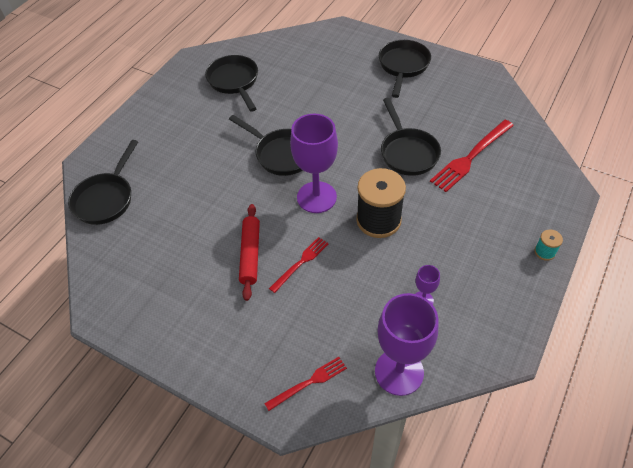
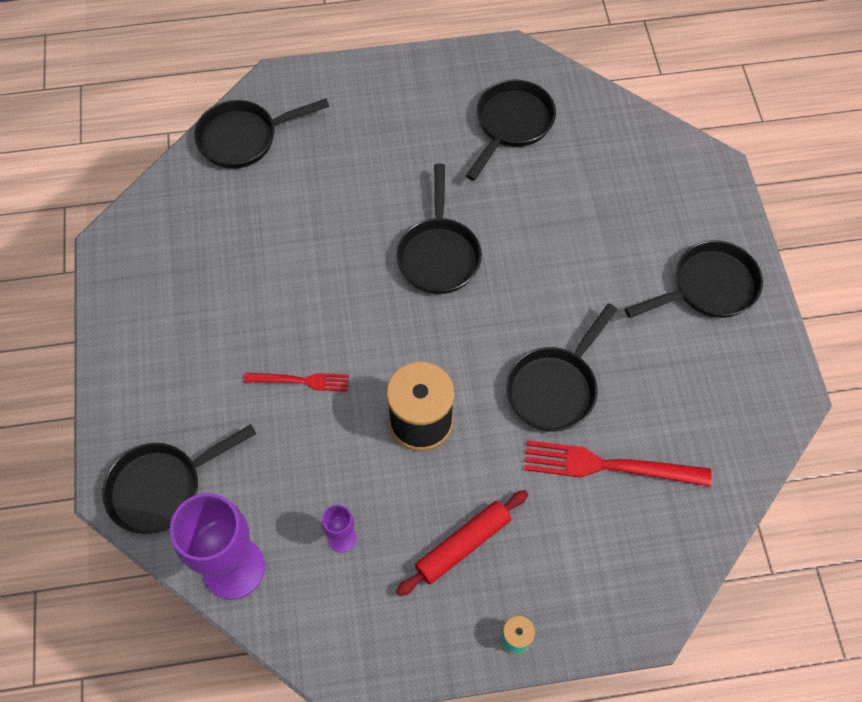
camera: 50 degrees right, 10 degrees up
red rolling pin [239,204,260,301] -> red rolling pin moved to [396,490,528,596]
red fork [264,357,347,411] -> black pan [102,424,256,534]
purple goblet [290,113,338,213] -> none

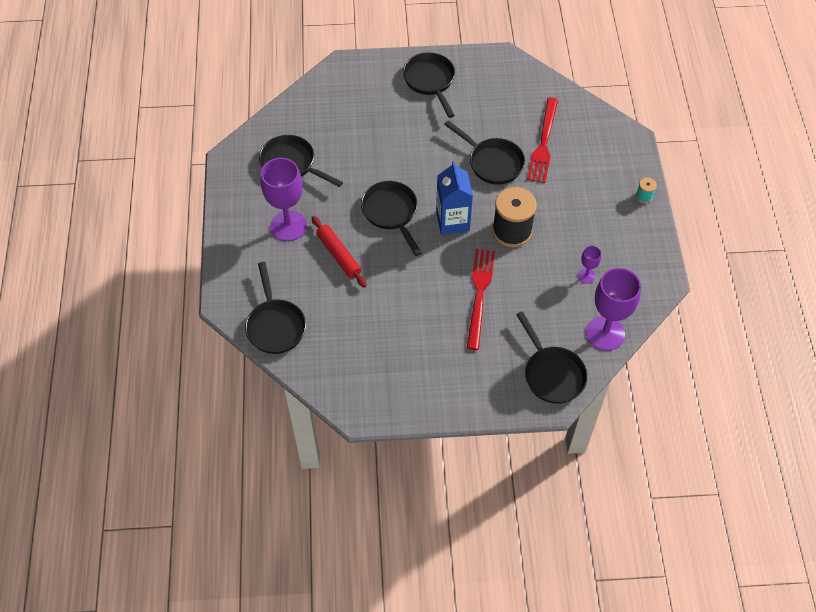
camera: 85 degrees left, 5 degrees down
red fork [244,373,349,392] -> red fork [467,249,495,350], size x1.70
black pan [396,164,482,294] -> black pan turned 120 degrees counterclockwise [361,181,421,256]
red rolling pin [396,490,528,596] -> red rolling pin moved to [312,216,367,288]
none -> purple goblet [261,158,307,241]
none -> blue carton [436,161,473,235]

